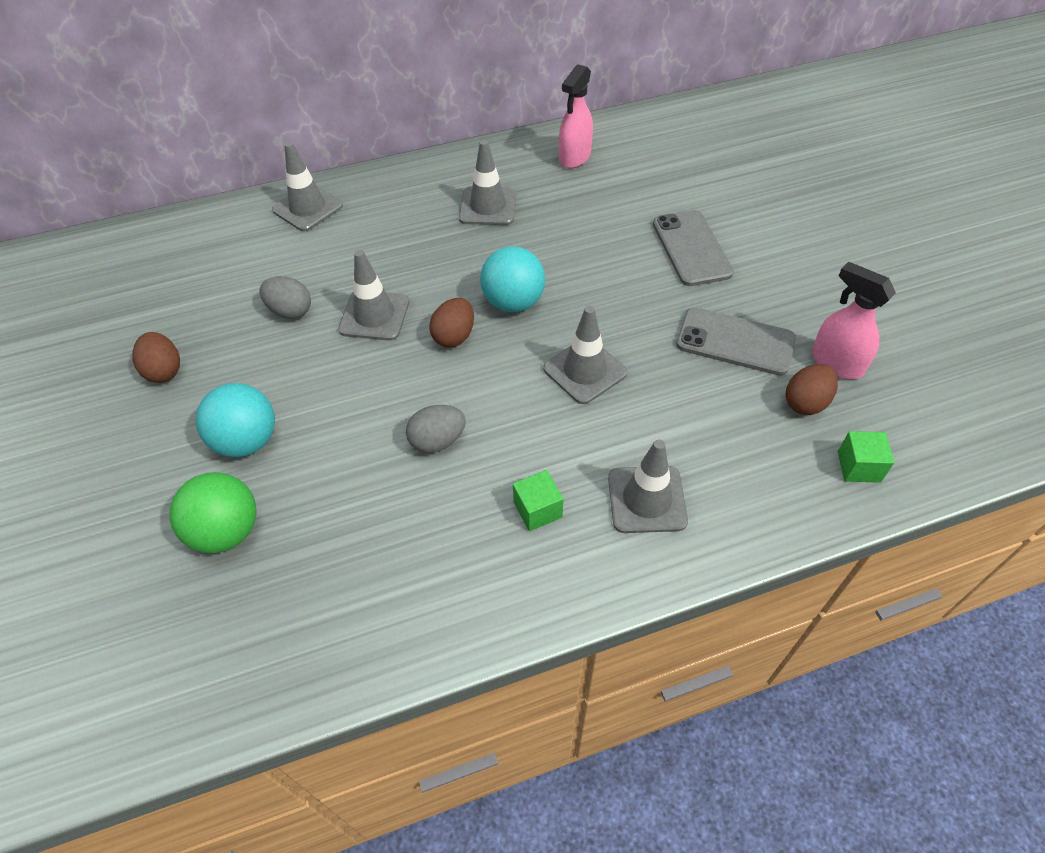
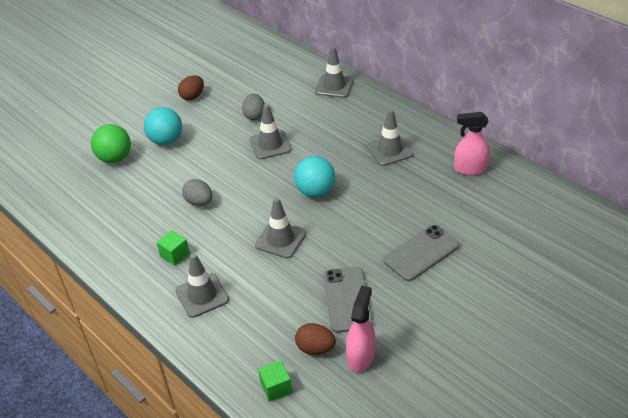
camera: 65 degrees right, 10 degrees down
brown egg [429,298,474,348] -> none

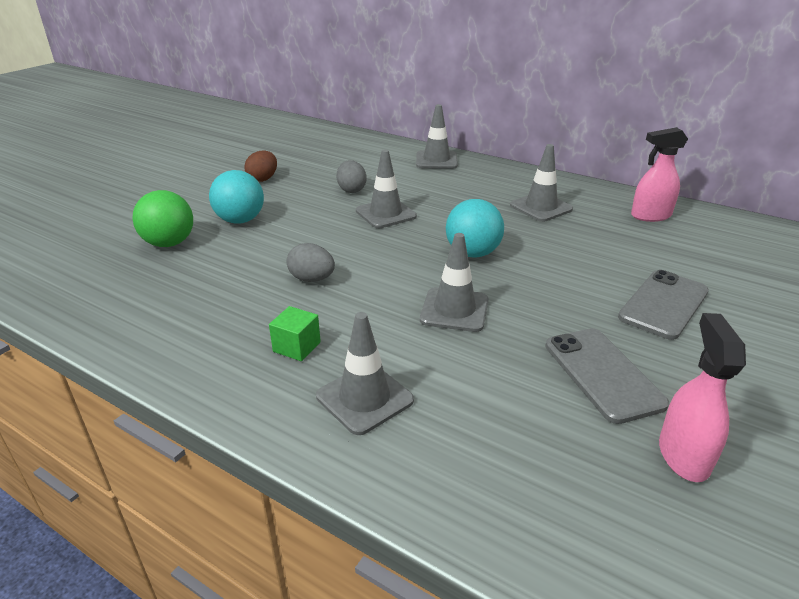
camera: 15 degrees left, 10 degrees down
green cube [258,360,292,402] -> none
brown egg [295,323,336,355] -> none

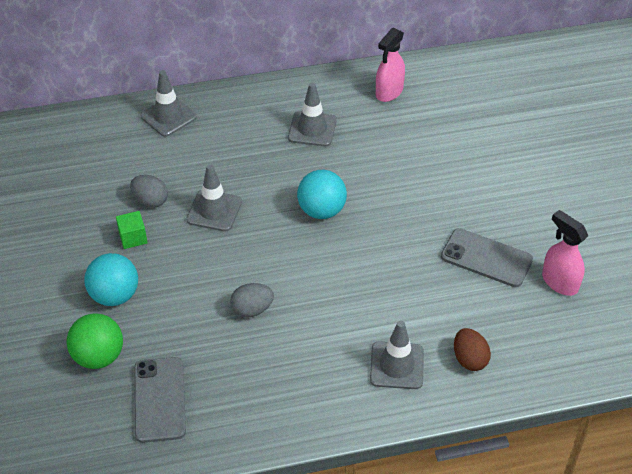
camera: 45 degrees left, 15 degrees up
brown egg [244,151,277,182] -> brown egg moved to [454,328,491,371]
green cube [269,306,321,361] -> green cube moved to [116,211,148,249]
grey traffic cone [420,233,489,332] -> none
grey phone [618,270,709,340] -> grey phone moved to [134,357,186,443]

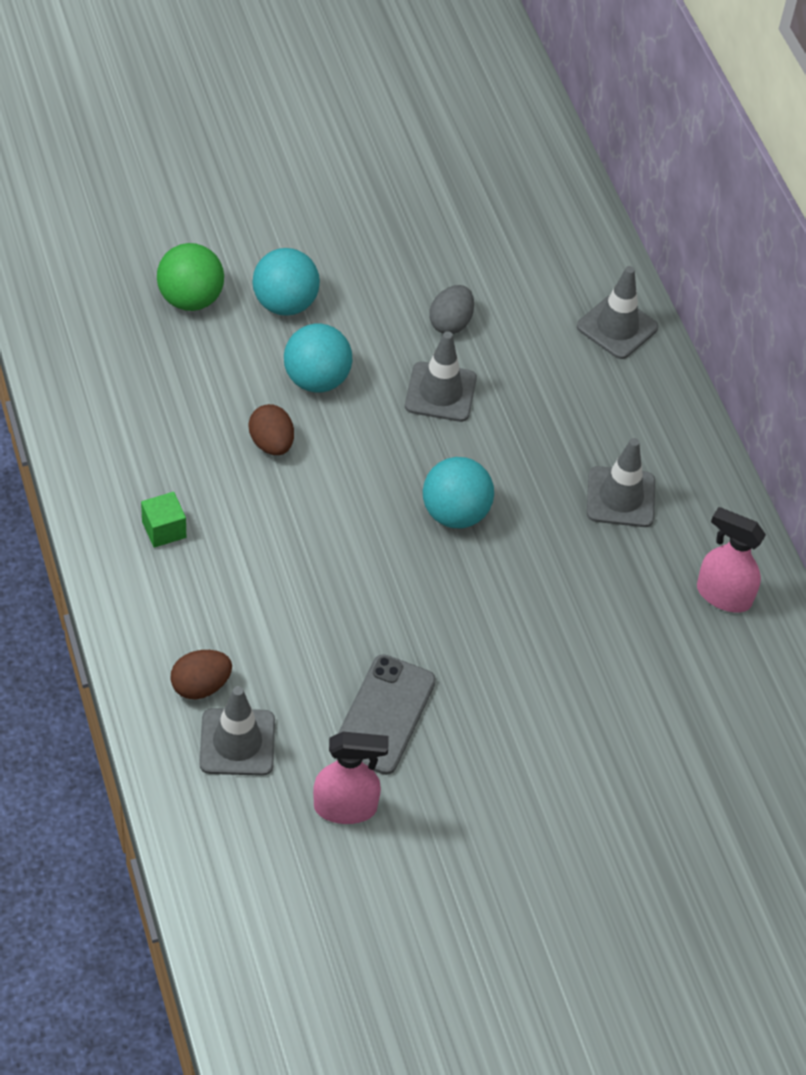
camera: 80 degrees right, 5 degrees up
green cube [116,211,148,249] -> green cube moved to [141,492,186,548]
grey phone [134,357,186,443] -> none
grey egg [230,283,274,317] -> brown egg [249,404,294,455]
grey traffic cone [370,321,424,389] -> grey traffic cone moved to [199,686,275,776]
pink spray bottle [542,210,588,296] -> pink spray bottle turned 45 degrees clockwise [313,731,389,824]
none -> turquoise ball [284,324,352,393]

